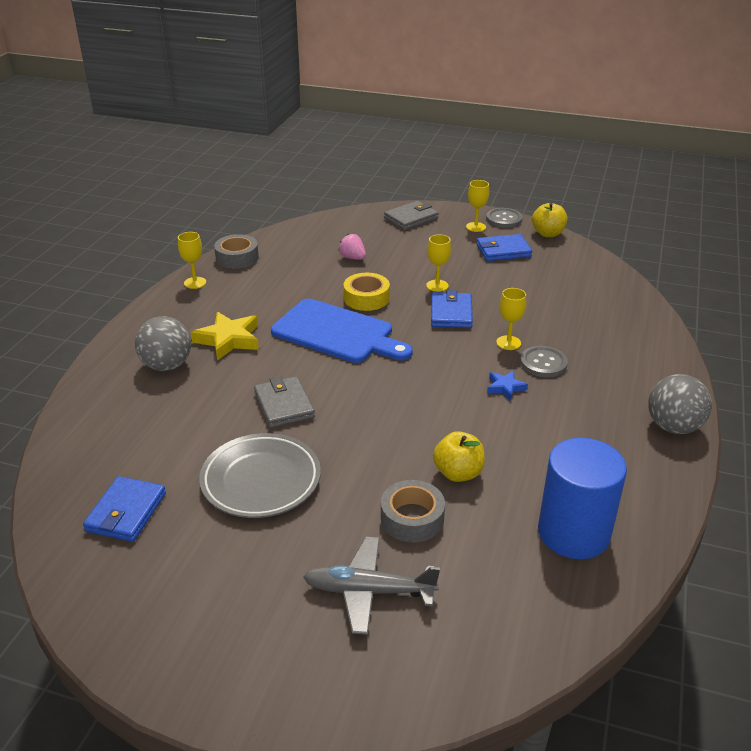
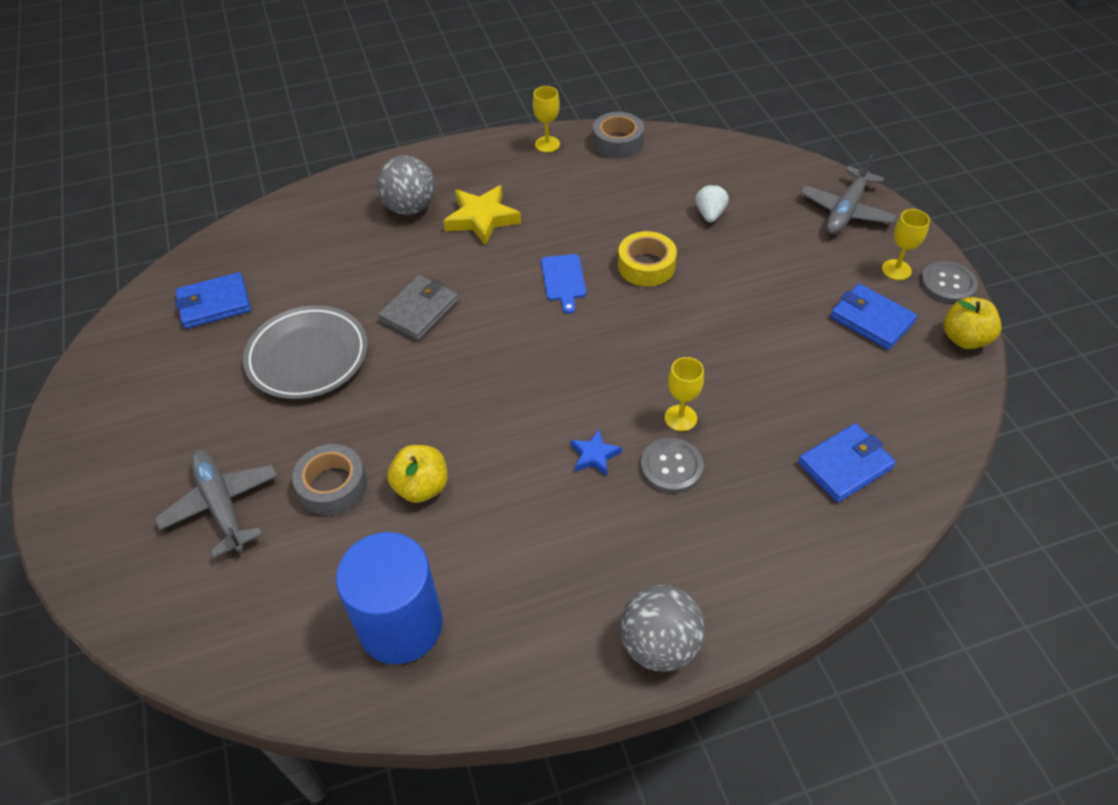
camera: 55 degrees right, 15 degrees up
blue cutting board [271,299,413,363] -> blue cutting board [541,254,586,314], size x0.47
pink strawberry [338,234,366,260] -> white strawberry [695,184,729,223]
grey wallet [384,201,439,230] -> grey plane [800,154,897,234]
yellow goblet [426,234,451,292] -> none
blue wallet [431,290,473,328] -> blue wallet moved to [798,423,896,503]

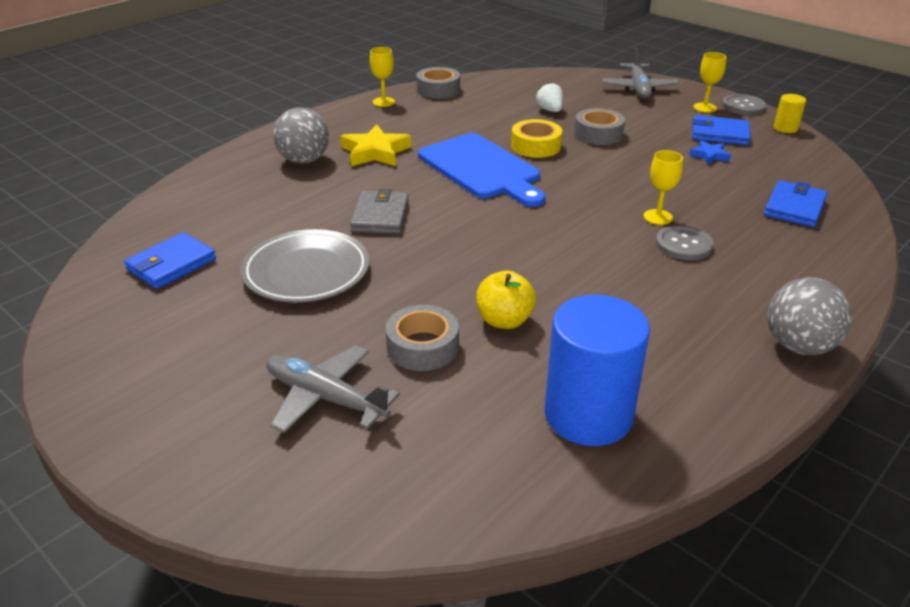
camera: 30 degrees left, 15 degrees down
blue cutting board [541,254,586,314] -> blue cutting board [418,133,545,207], size x2.14
blue star [570,429,622,476] -> blue star moved to [689,140,731,165]
yellow apple [944,297,1002,349] -> yellow cylinder [774,94,806,133]
none -> grey tape [574,108,625,145]

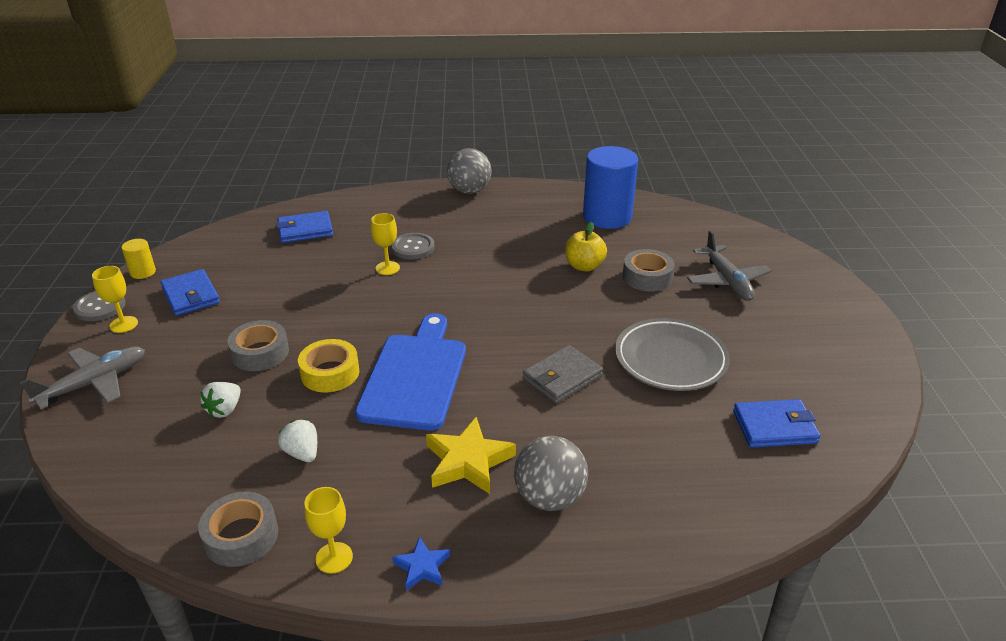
camera: 135 degrees left, 0 degrees up
blue star [689,140,731,165] -> blue star moved to [392,537,450,591]
none -> white strawberry [278,419,317,462]

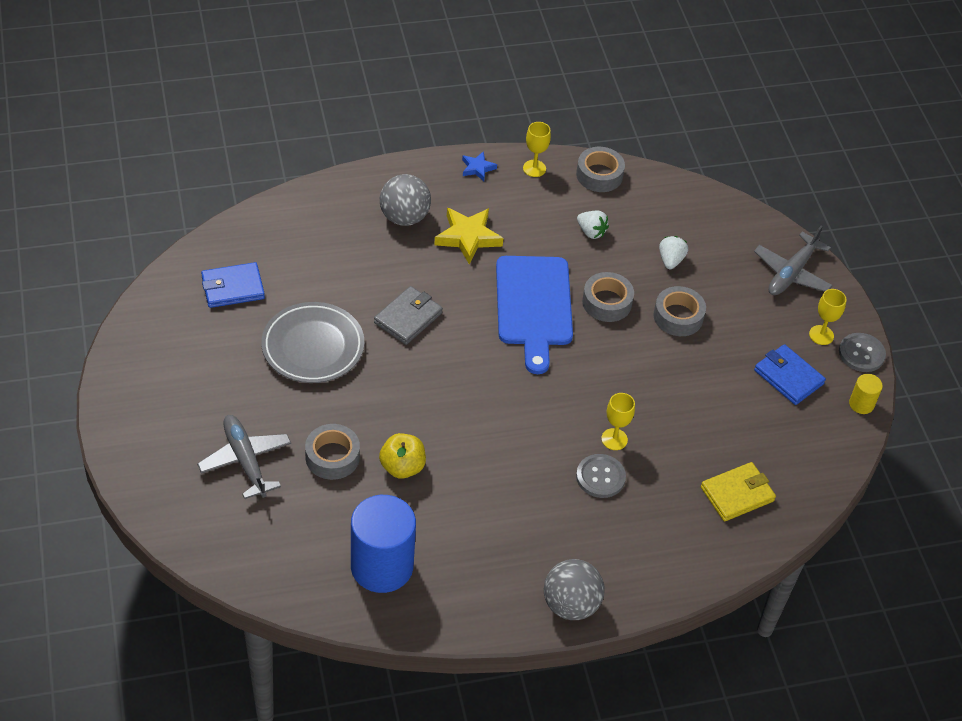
camera: 165 degrees right, 15 degrees up
blue wallet [276,211,333,243] -> yellow wallet [701,462,776,521]
yellow tape [298,339,359,392] -> grey tape [582,272,634,322]

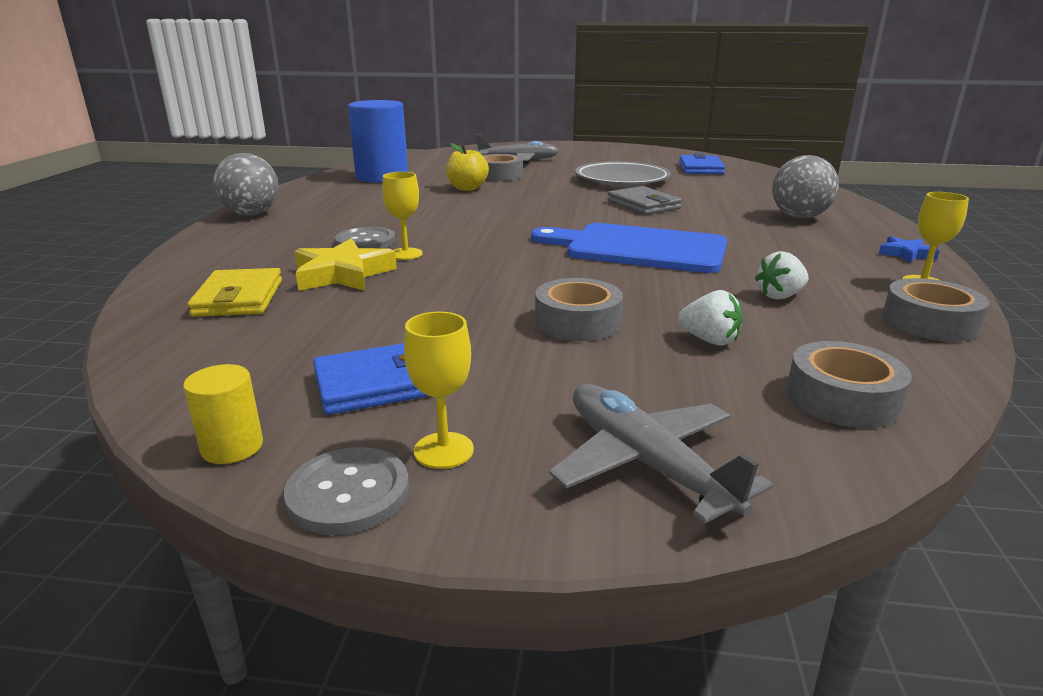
camera: 115 degrees right, 25 degrees down
yellow star [434,208,504,264] -> yellow star moved to [294,238,397,291]
grey tape [582,272,634,322] -> grey tape moved to [787,341,912,428]

